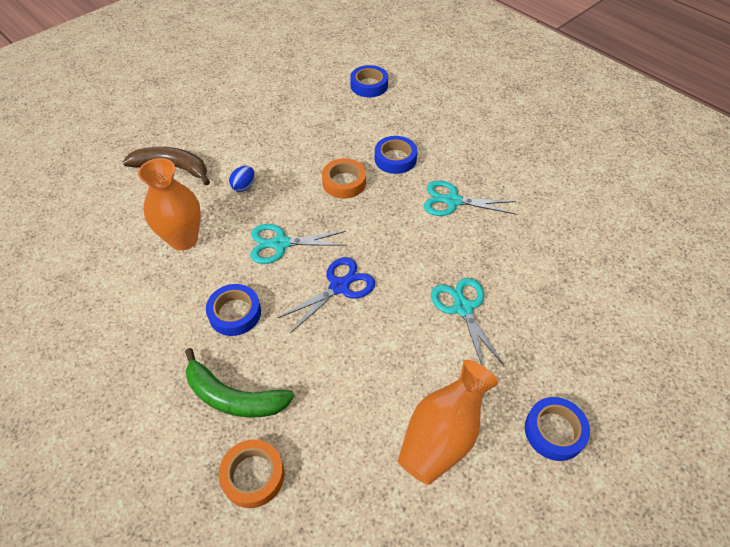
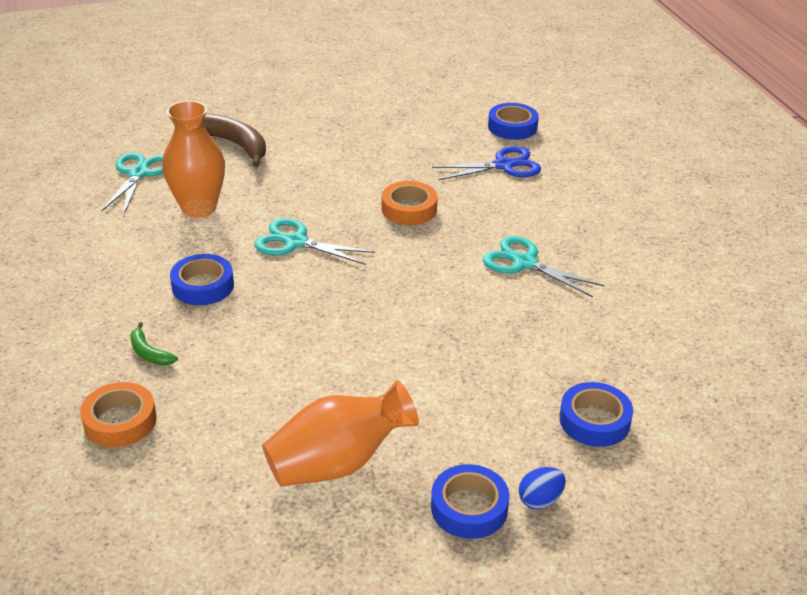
camera: 25 degrees right, 15 degrees down
green banana [185,348,294,418] -> green banana [130,322,178,365], size x0.50
blue egg [229,166,255,192] -> blue egg moved to [518,467,566,509]
blue scissors [278,257,375,333] -> blue scissors moved to [432,146,541,180]
blue tape [375,136,417,174] -> blue tape moved to [559,382,633,447]
turquoise scissors [431,278,505,366] -> turquoise scissors moved to [101,152,163,214]

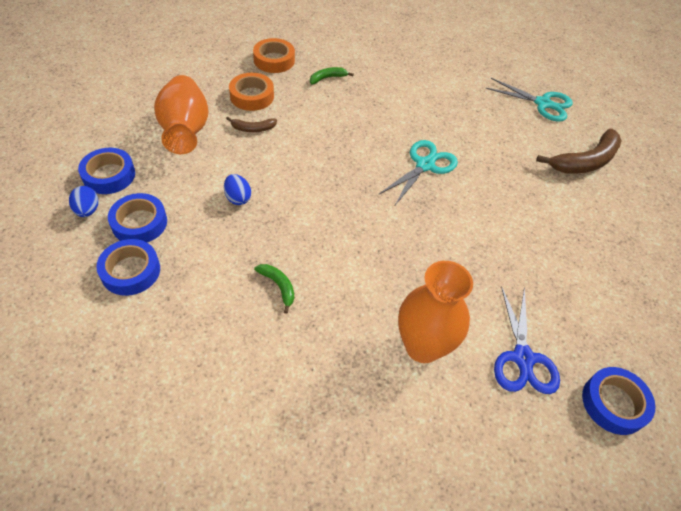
camera: 105 degrees right, 15 degrees up
orange vase [162,100,225,218] -> orange vase moved to [398,261,473,363]
blue tape [170,254,234,305] -> blue tape moved to [108,193,167,242]
orange tape [382,181,438,225] -> orange tape moved to [229,73,274,111]
turquoise scissors [483,236,604,298] -> none
none -> blue egg [224,174,251,205]
none -> brown banana [226,117,277,132]
none -> green banana [254,264,294,314]

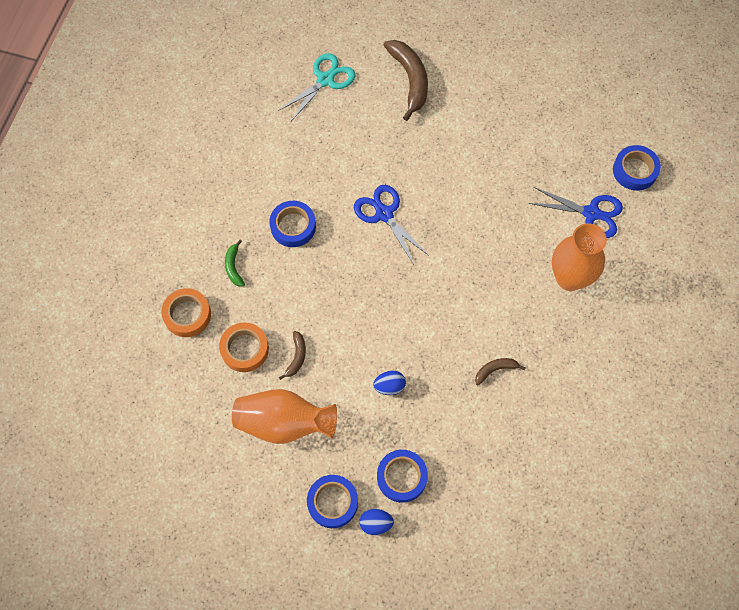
camera: 70 degrees left, 15 degrees up
blue tape [96,239,160,296] -> blue tape moved to [269,201,316,247]
green banana [254,264,294,314] -> brown banana [475,358,526,385]
turquoise scissors [378,140,458,205] -> blue scissors [354,185,428,265]

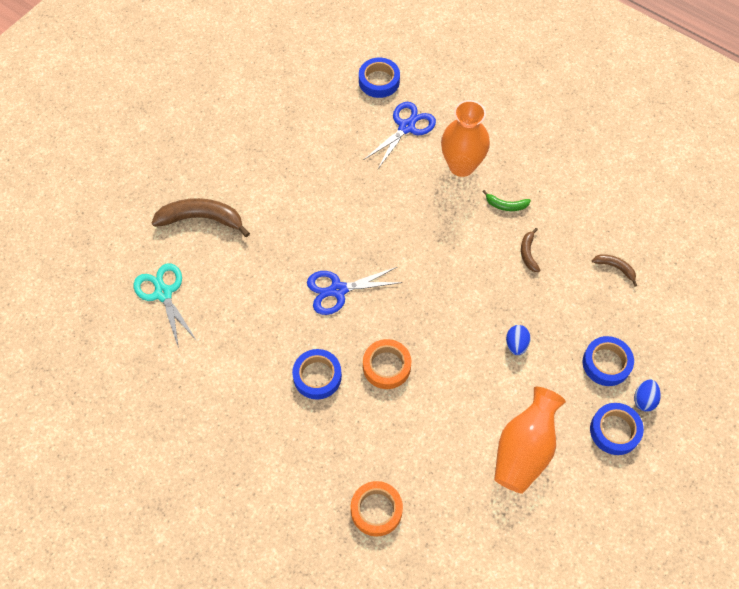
camera: 70 degrees left, 5 degrees down
orange tape [219,322,269,372] -> orange tape moved to [363,339,411,389]
green banana [225,240,245,286] -> green banana moved to [482,190,531,211]
brown banana [279,331,306,380] -> brown banana moved to [592,254,637,287]

